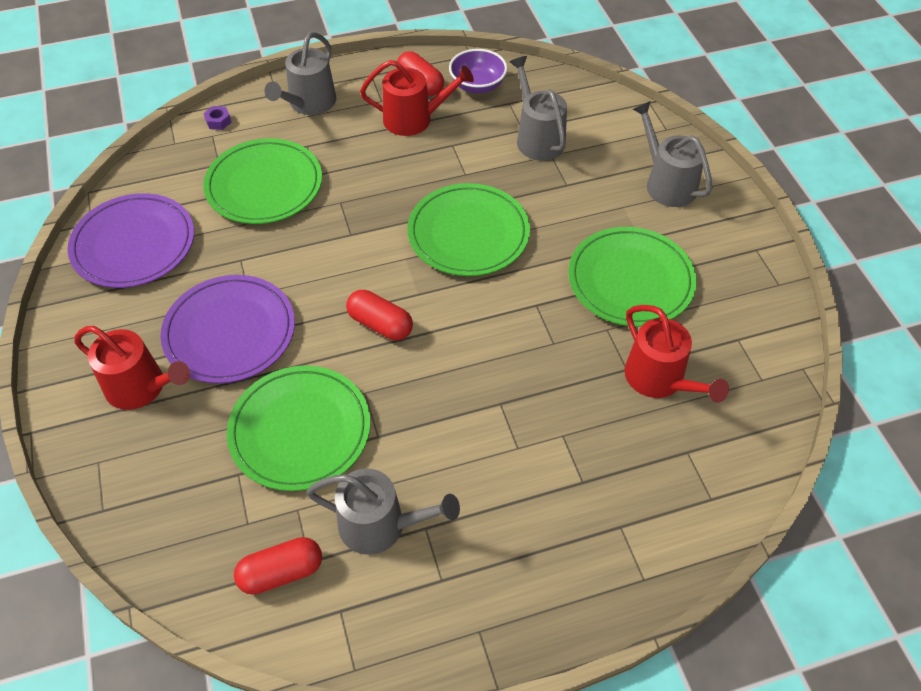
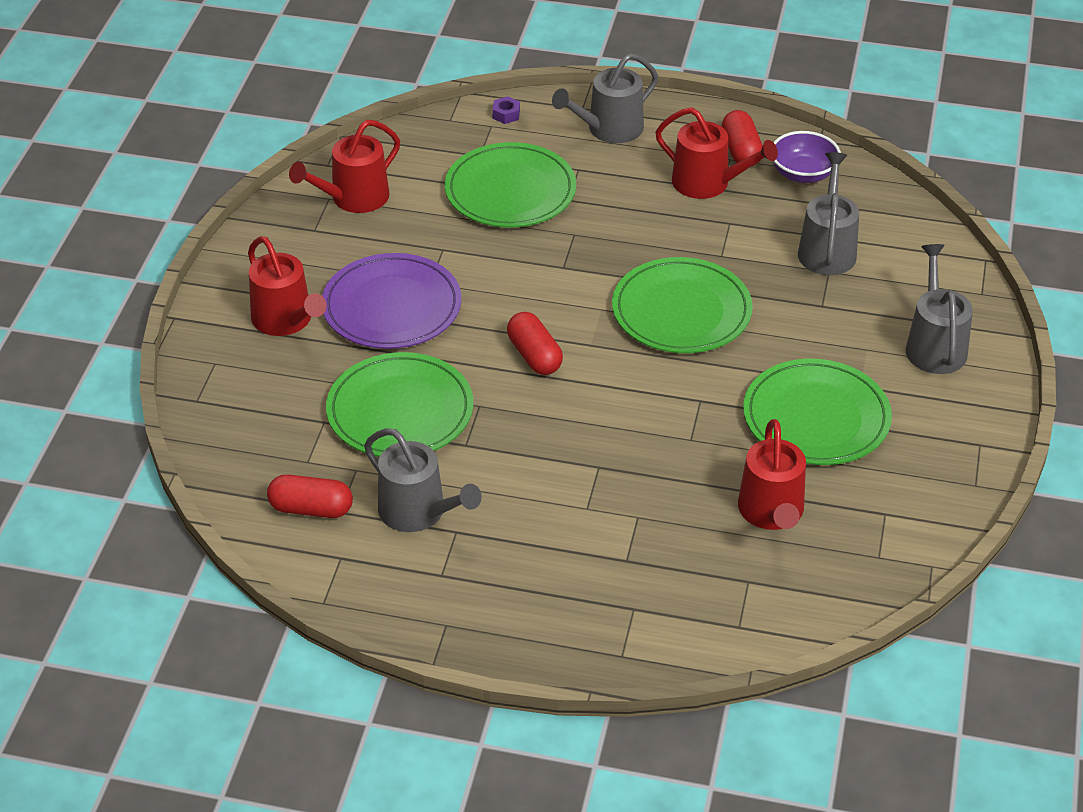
camera: 30 degrees right, 10 degrees down
purple plate [67,193,194,288] -> red watering can [289,120,400,213]

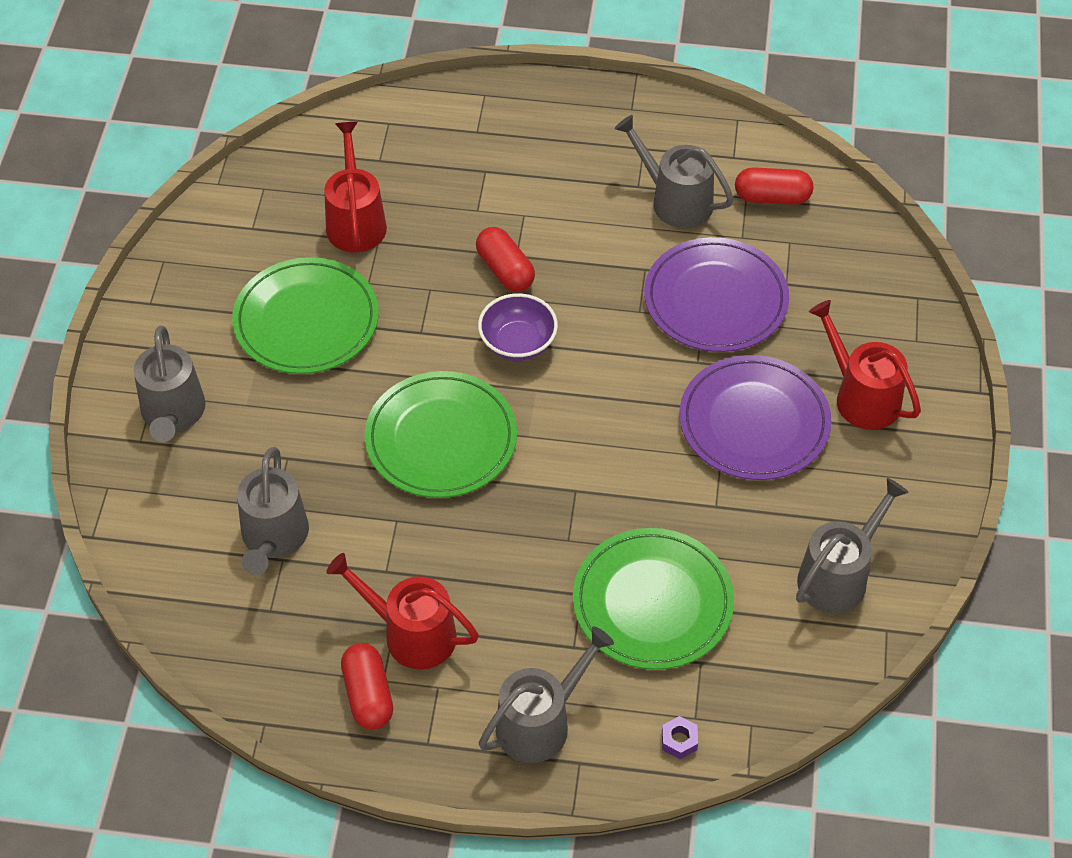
camera: 175 degrees right, 10 degrees up
red watering can [289,120,400,213] -> grey watering can [796,478,909,613]
green plate [326,352,473,457] -> purple plate [644,237,789,352]
red capsule [507,312,563,375] -> red capsule moved to [476,227,535,292]
purple bowl [773,131,841,183] -> purple bowl moved to [478,293,558,361]

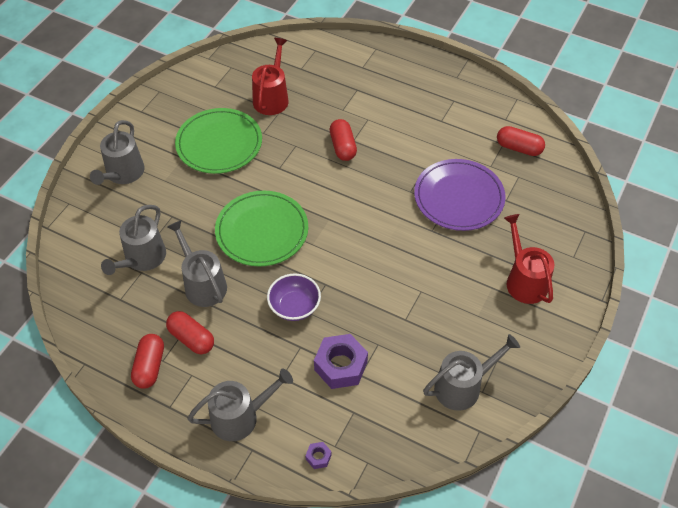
camera: 20 degrees right, 0 degrees up
red watering can [326,553,479,670] -> red capsule [166,311,214,354]
purple bowl [478,293,558,361] -> purple bowl moved to [267,273,321,321]
green plate [573,528,734,670] -> purple nut [314,334,368,389]
grey watering can [614,115,734,228] -> grey watering can moved to [167,220,227,307]
purple plate [679,355,832,480] -> none

